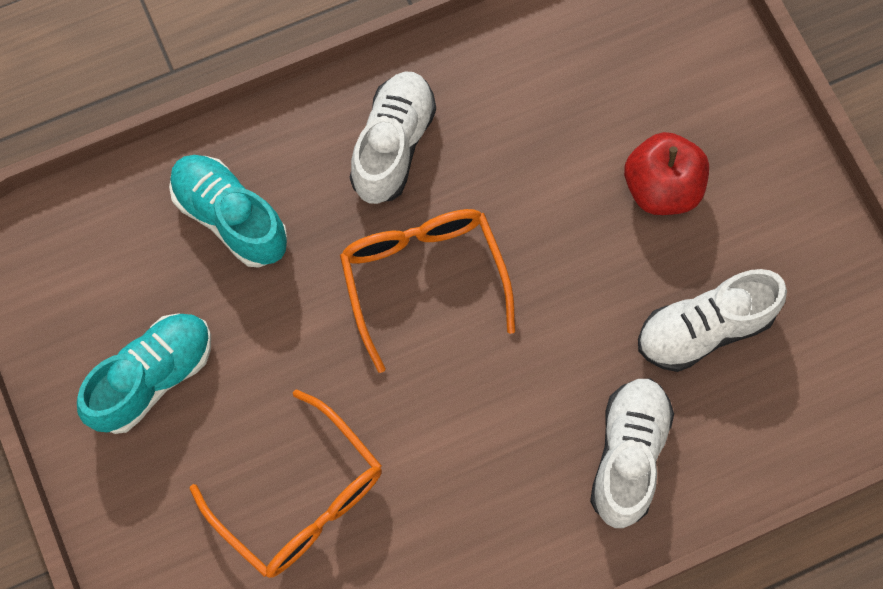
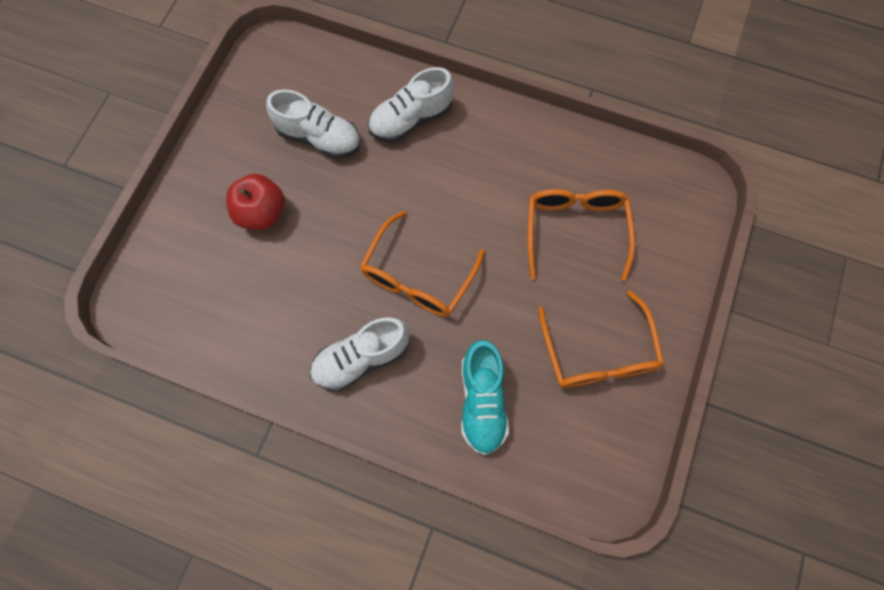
camera: 135 degrees left, 0 degrees up
turquoise shoe [77,313,211,434] -> orange glasses [538,290,664,388]

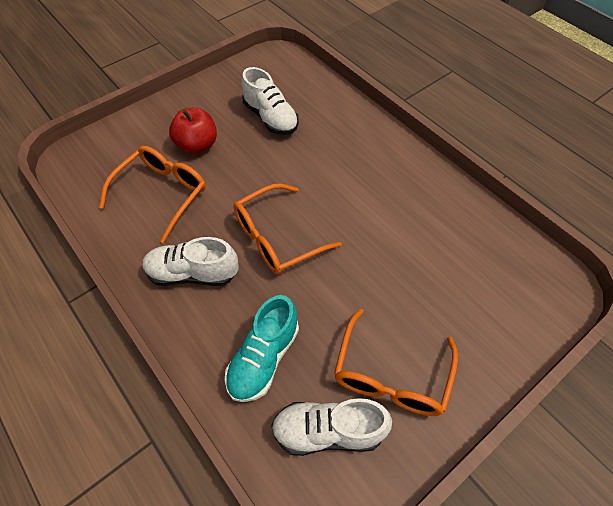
camera: 30 degrees right, 15 degrees down
white shoe [368,67,454,142] -> white shoe moved to [271,398,392,456]
orange glasses [528,189,635,281] -> orange glasses moved to [99,146,206,243]

